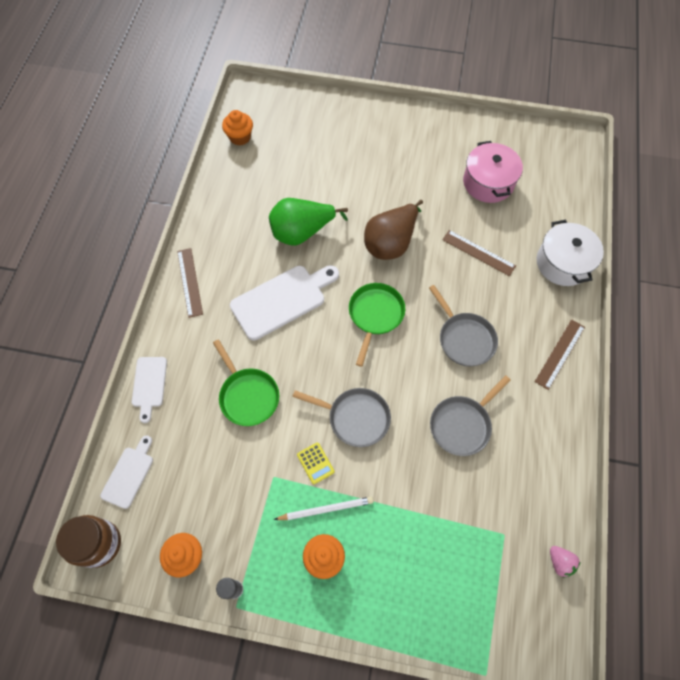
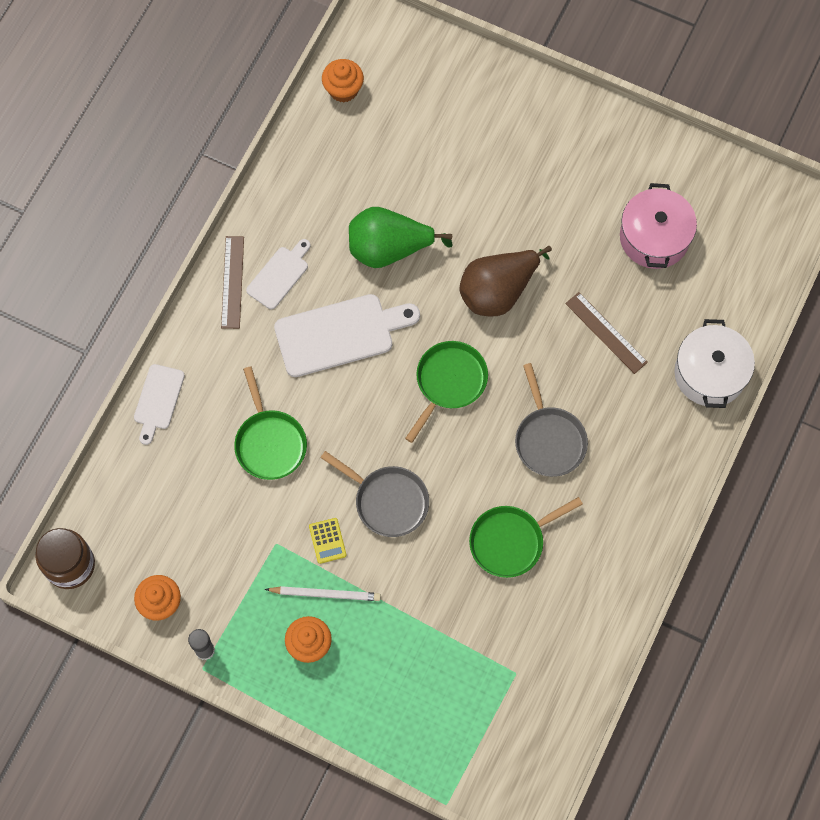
camera: 15 degrees right, 5 degrees up
white cutting board [100,435,153,509] -> white cutting board moved to [246,239,310,309]
grey pan [430,375,511,456] -> green pan [469,497,583,578]
brown ruler [535,319,585,390] -> none
pink strawberry [550,546,580,578] -> none

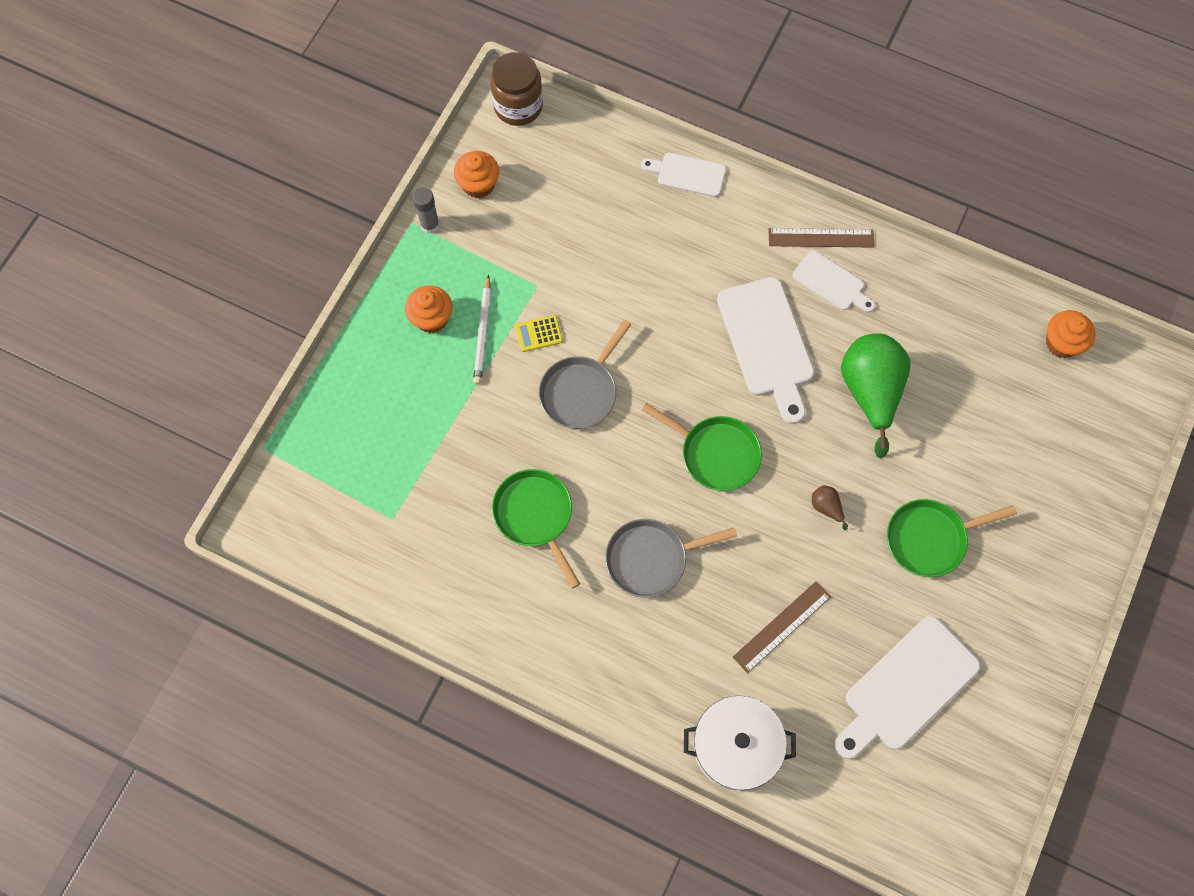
camera: 90 degrees right, 0 degrees up
green pan [234,367,307,480] -> green pan moved to [887,499,1017,577]
brown pear [459,246,552,316] -> brown pear [812,486,848,530], size x0.41
pink pot [620,183,697,269] -> white cutting board [834,616,980,759]

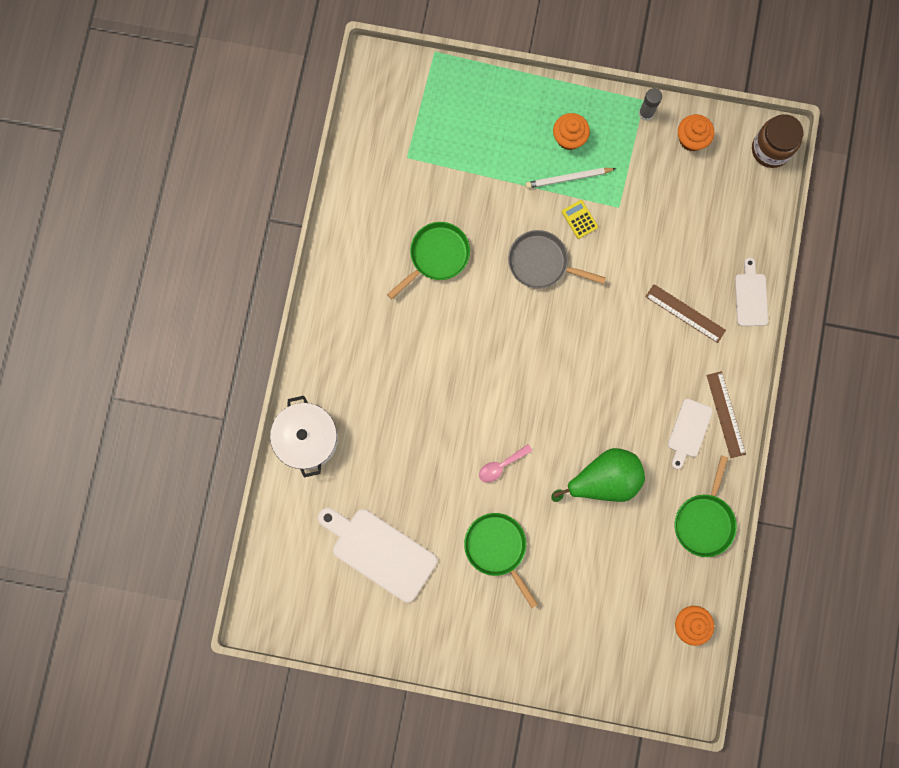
camera: 75 degrees right, 10 degrees up
grey pan [605,519,737,598] -> none
green pan [642,403,762,491] -> green pan moved to [675,455,737,557]
white cutting board [717,277,814,424] -> none
brown ruler [733,581,831,673] -> brown ruler moved to [645,284,726,343]
brown pear [812,486,848,530] -> pink spoon [479,444,532,483]

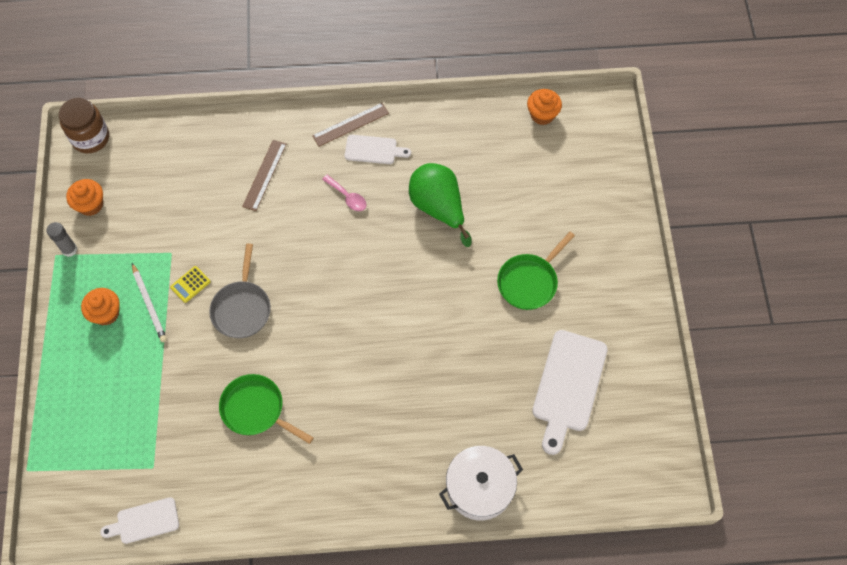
camera: 105 degrees left, 15 degrees down
pink spoon [479,444,532,483] -> pink spoon moved to [322,175,367,211]
green pan [675,455,737,557] -> none
white cutting board [735,258,768,326] -> white cutting board moved to [100,497,179,544]

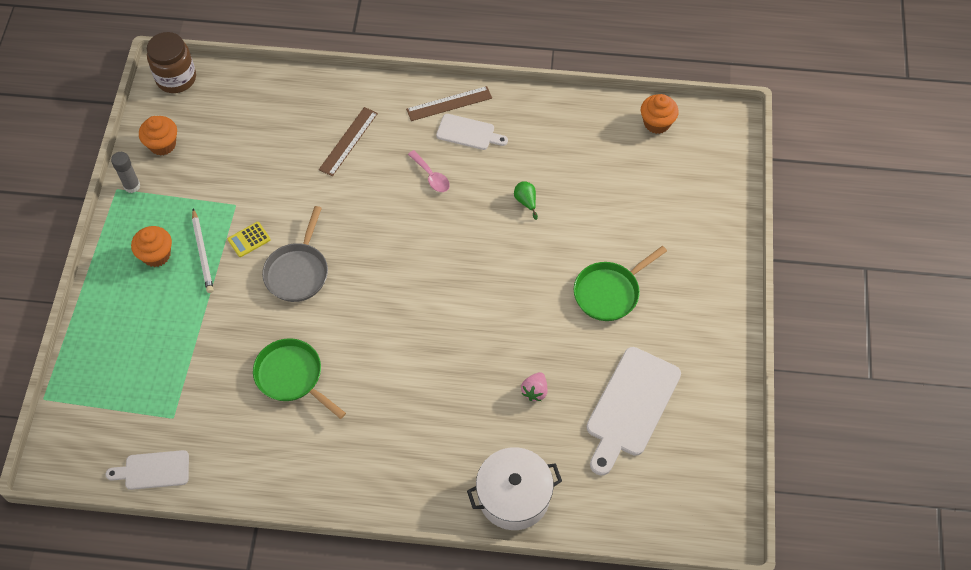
camera: 10 degrees right, 5 degrees down
green pear [409,163,472,247] -> green pear [514,181,538,220], size x0.41
none -> pink strawberry [521,372,547,401]

